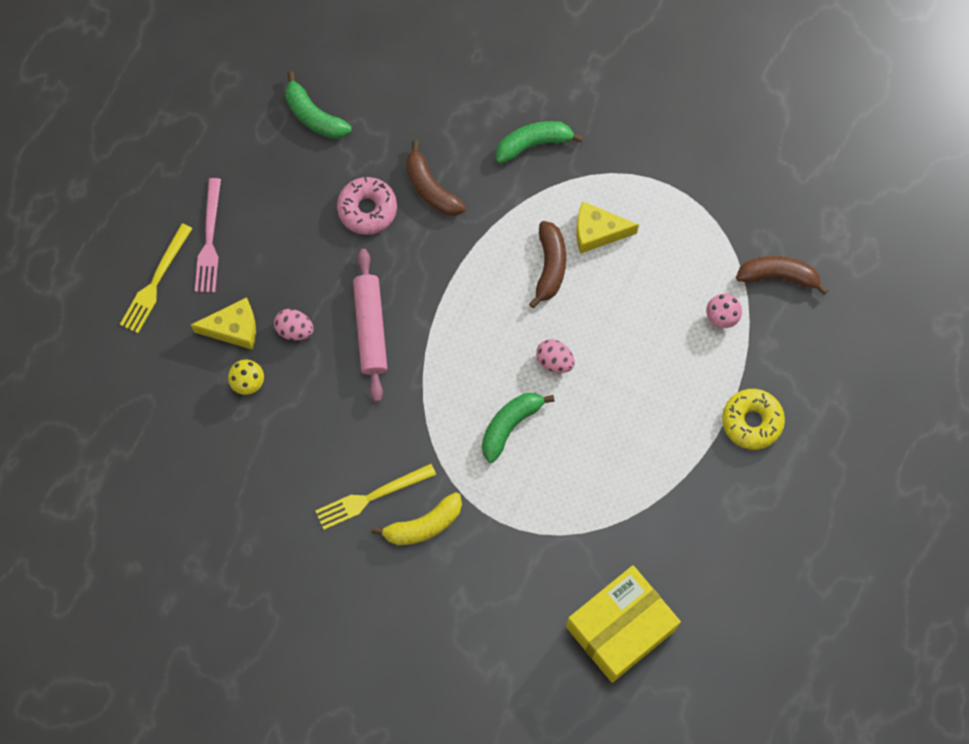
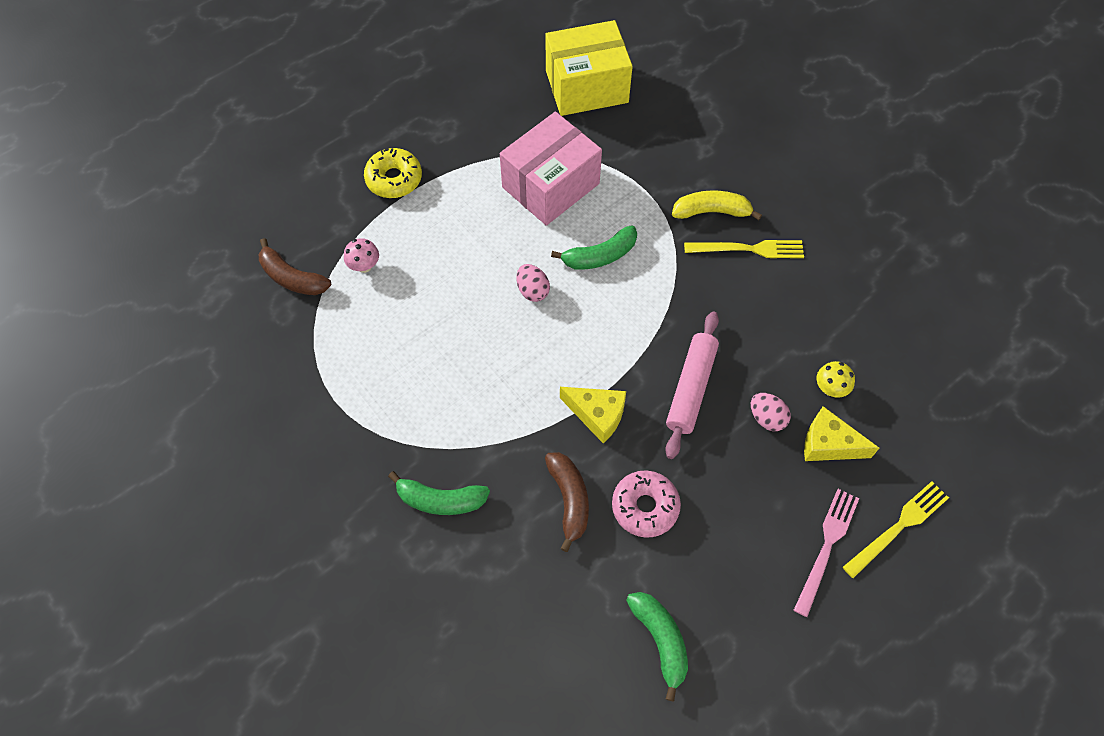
camera: 155 degrees left, 10 degrees down
brown banana [529,221,566,308] -> none
yellow cheese [576,201,639,254] -> yellow cheese moved to [560,387,626,443]
none -> pink box [500,112,602,226]

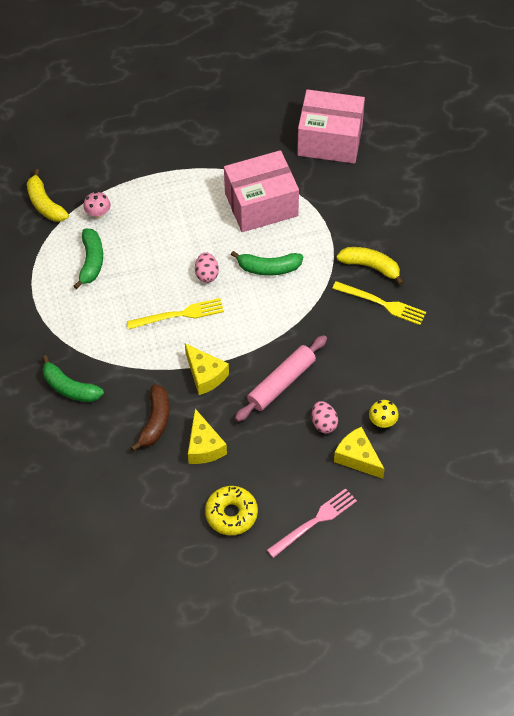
camera: 25 degrees right, 5 degrees down
brown banana [259,238,331,295] -> yellow banana [27,169,69,222]
yellow donut [364,148,422,198] -> yellow donut moved to [205,486,258,535]
yellow box [546,20,633,116] -> pink box [297,89,365,164]
pink donut [612,470,681,538] -> yellow cheese [188,409,227,464]
green banana [626,592,688,701] -> green banana moved to [74,228,103,289]
yellow fork [843,481,949,578] -> yellow fork moved to [127,298,224,329]

